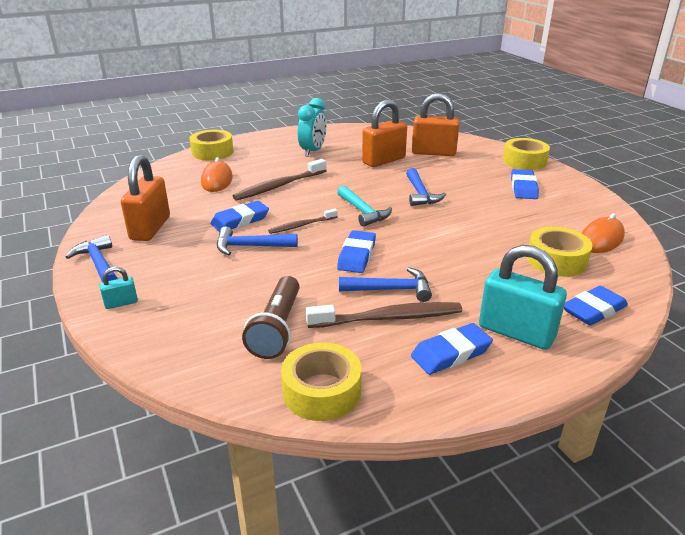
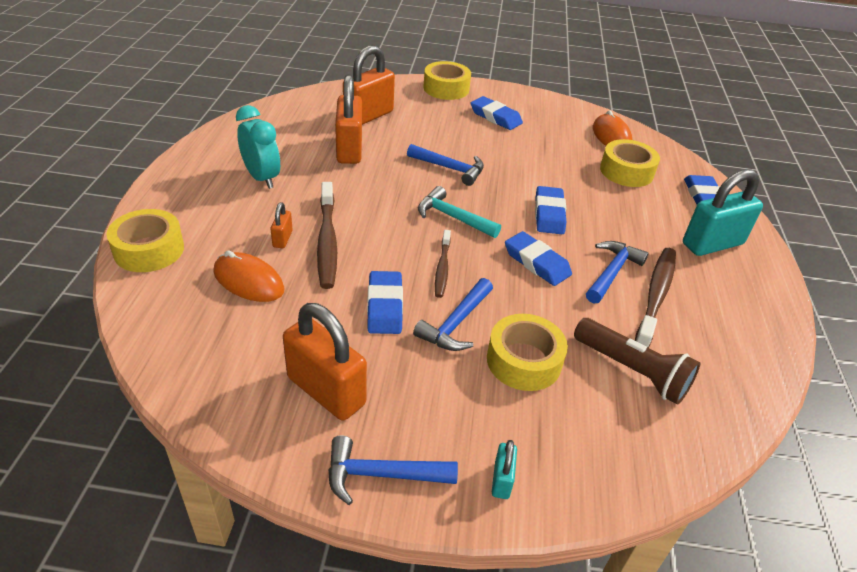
camera: 60 degrees left, 10 degrees up
yellow tape [281,342,362,421] -> yellow tape moved to [487,314,568,391]
turquoise hammer [337,186,392,227] -> turquoise hammer turned 150 degrees counterclockwise [418,186,501,238]
blue eraser [411,323,493,375] -> blue eraser moved to [535,186,566,234]
none -> orange padlock [270,202,293,248]

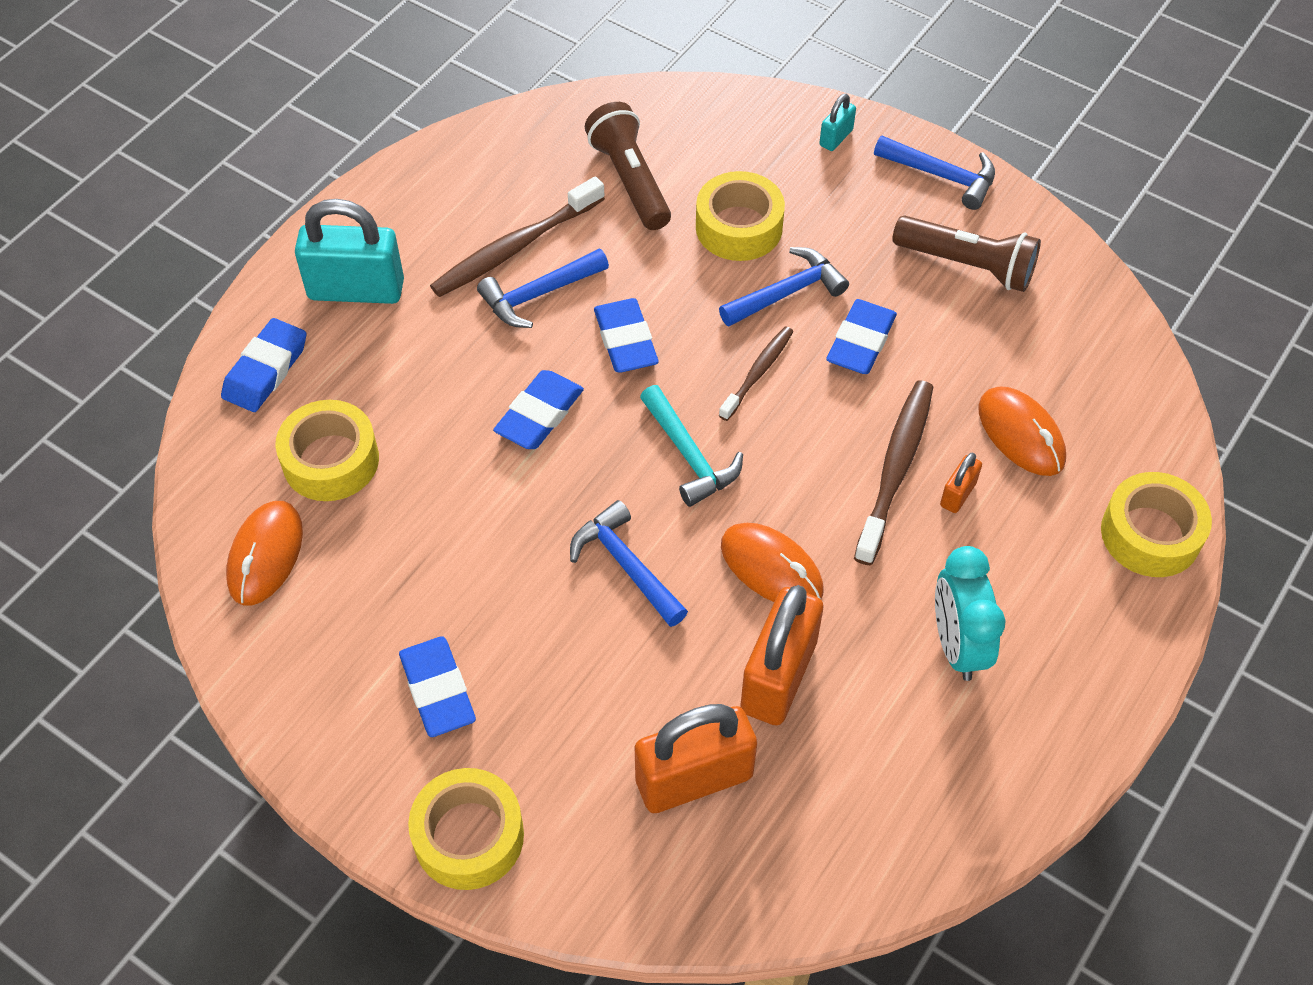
camera: 150 degrees left, 15 degrees up
orange padlock [283,303,367,421] -> brown flashlight [892,216,1041,292]
none -> orange mouse [721,523,824,602]

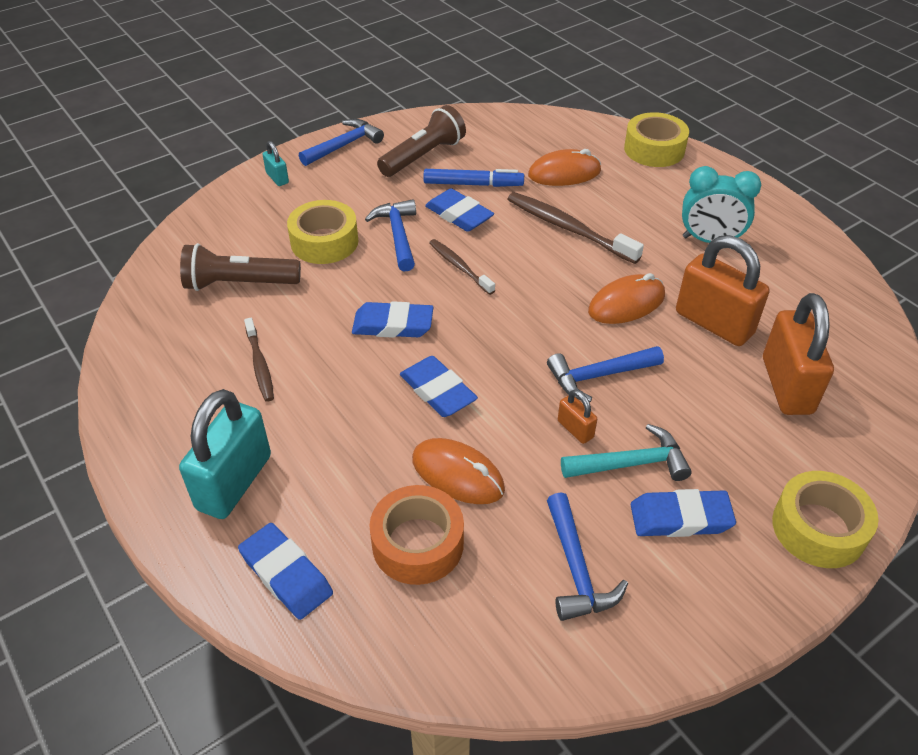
camera: 70 degrees left, 10 degrees down
orange mouse [226,501,303,606] -> orange mouse moved to [412,438,505,504]
yellow tape [276,400,379,501] -> orange tape [369,485,464,585]
brown toothbrush [430,177,605,297] -> brown toothbrush [244,318,274,402], size x0.60
blue hammer [477,249,609,328] -> blue hammer moved to [547,493,628,621]
turquoise hammer [640,385,743,507] -> turquoise hammer moved to [561,424,692,481]
orange padlock [940,453,982,513] -> orange padlock moved to [558,389,597,444]
none -> blue marker [423,169,524,187]

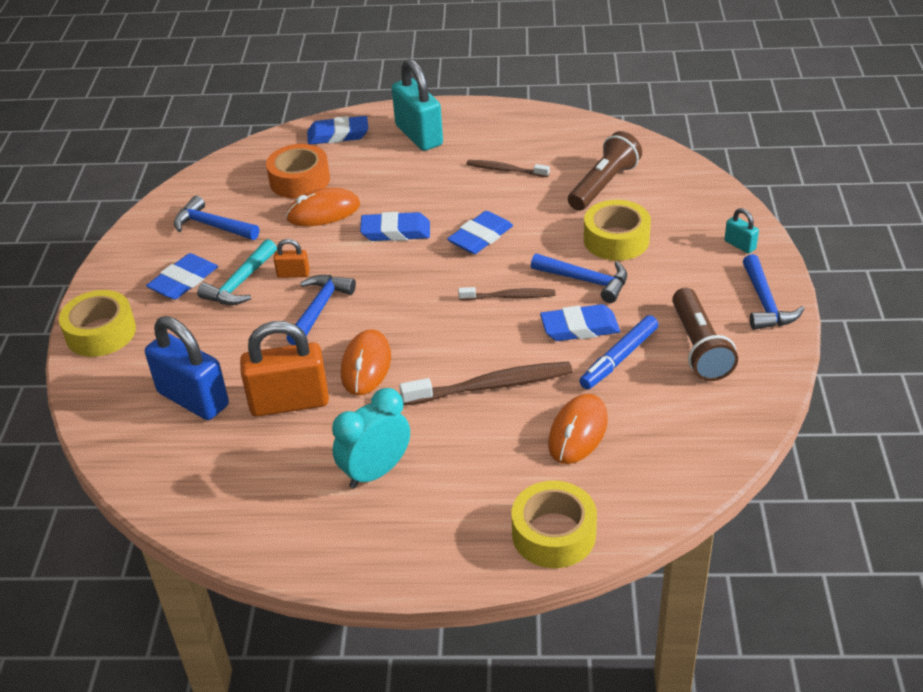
camera: 130 degrees right, 5 degrees down
turquoise padlock [262,141,289,186] -> turquoise padlock turned 45 degrees clockwise [724,208,759,254]
orange padlock [763,293,834,415] -> blue padlock [145,316,229,420]

